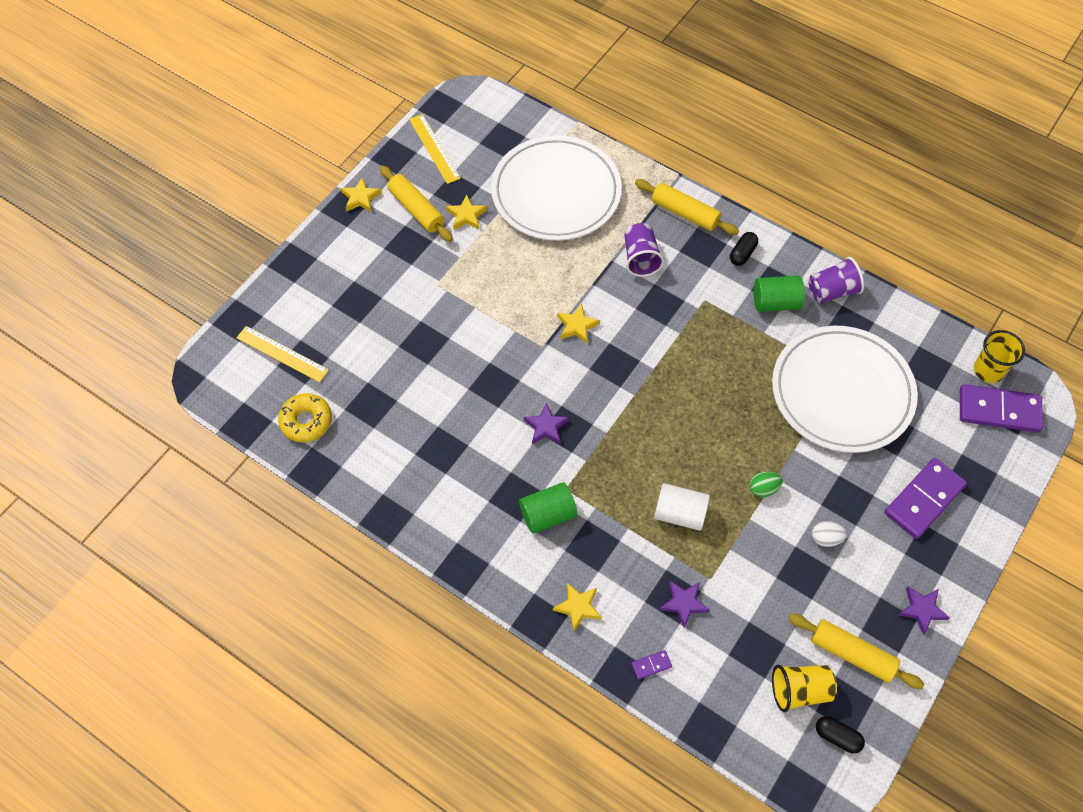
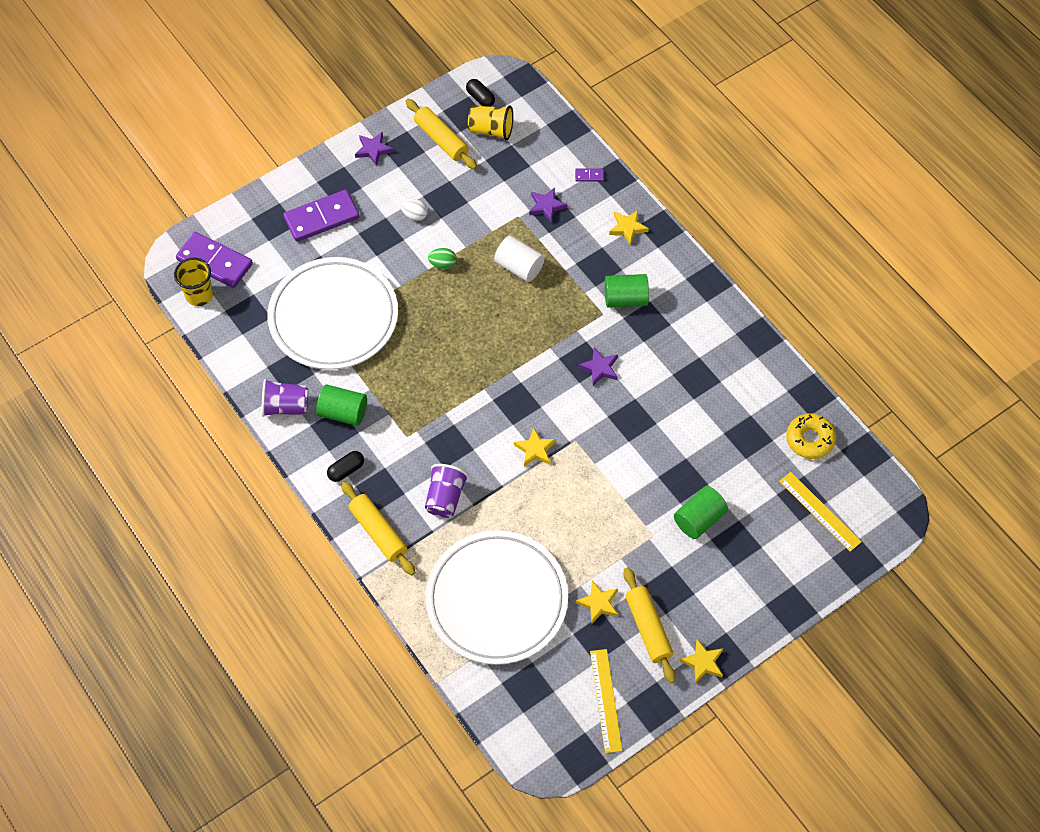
camera: 160 degrees left, 0 degrees up
none -> green cylinder [674,486,728,539]

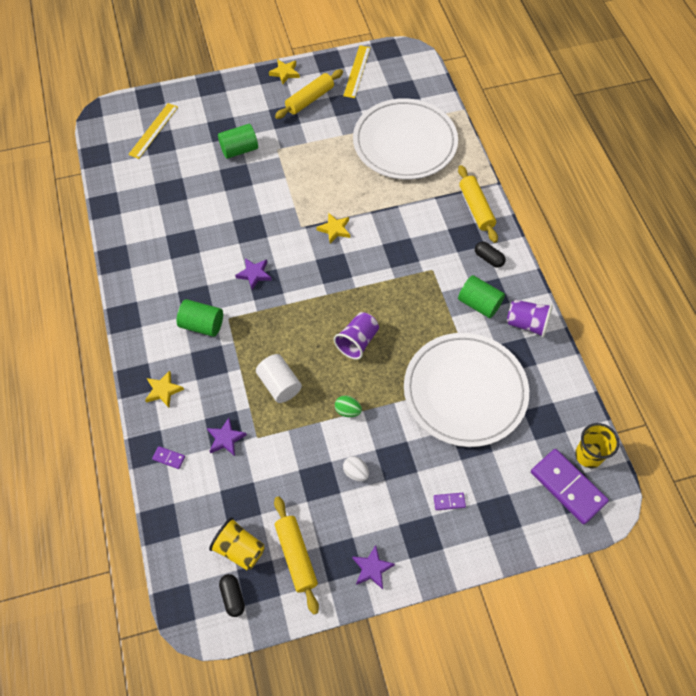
camera: 160 degrees left, 0 degrees up
purple domino [283,190,360,242] -> purple domino [434,493,466,510], size x0.42
black capsule [327,451,364,482] -> black capsule turned 60 degrees clockwise [475,241,506,268]
purple cup [425,464,469,518] -> purple cup moved to [334,312,379,360]
yellow star [576,581,618,624] -> none
yellow rolling pin [623,567,676,683] -> yellow rolling pin turned 45 degrees clockwise [275,69,343,119]
yellow ruler [779,472,862,552] -> yellow ruler turned 45 degrees clockwise [128,103,178,159]
yellow donut [786,413,836,459] -> none

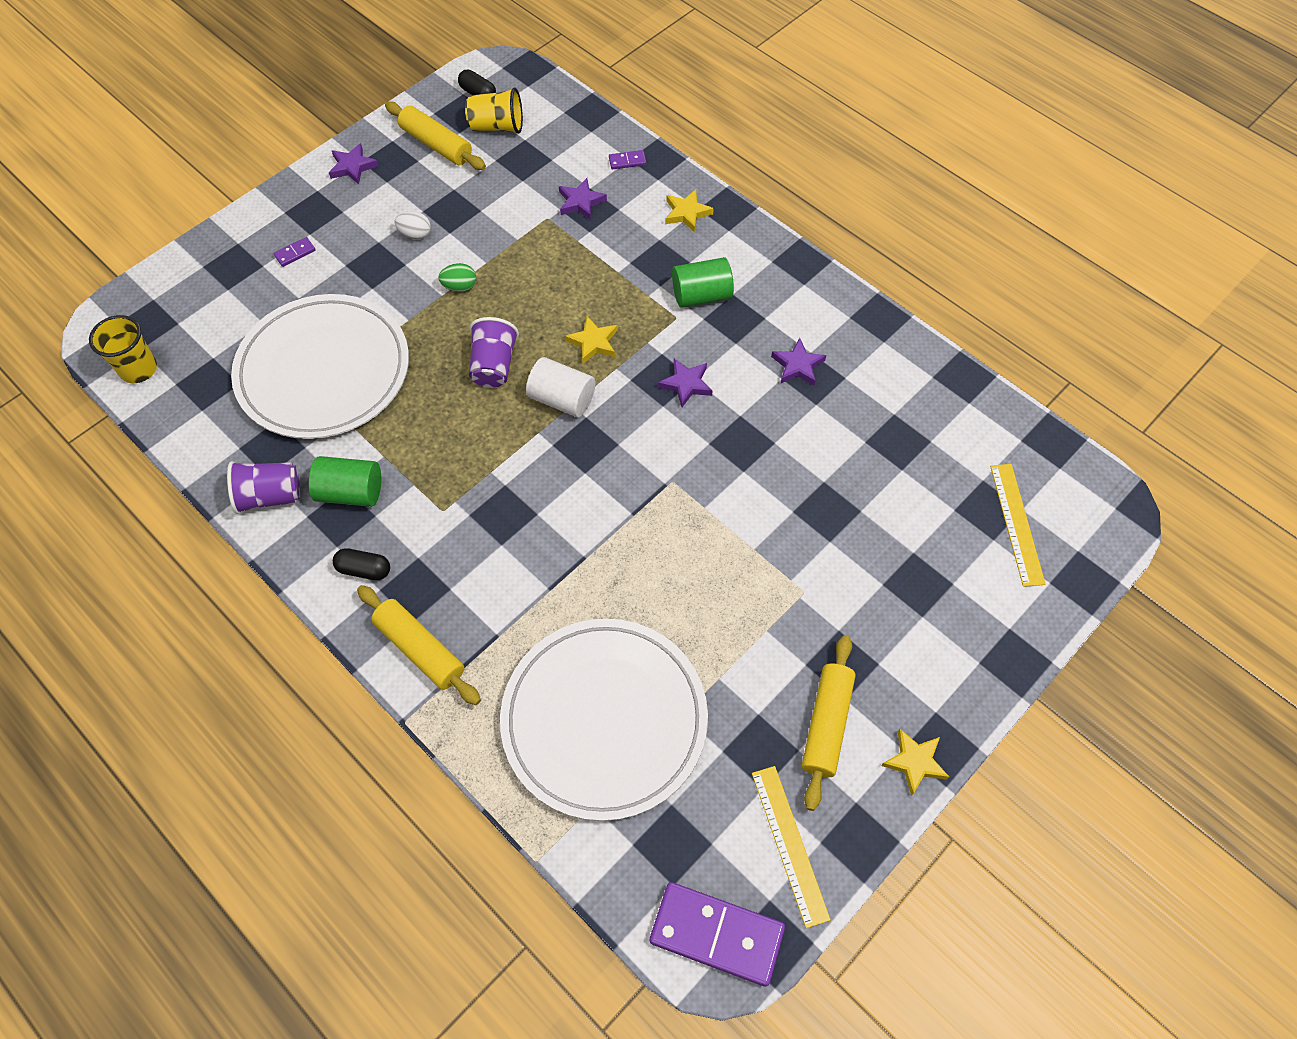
camera: 150 degrees right, 0 degrees up
green cylinder [218,124,258,159] -> none
white cylinder [256,354,302,403] -> white cylinder moved to [526,357,596,417]
yellow star [316,212,350,244] -> yellow star moved to [565,316,618,363]
purple domino [531,449,609,524] -> purple domino moved to [650,882,785,987]
none -> purple star [771,338,826,386]

